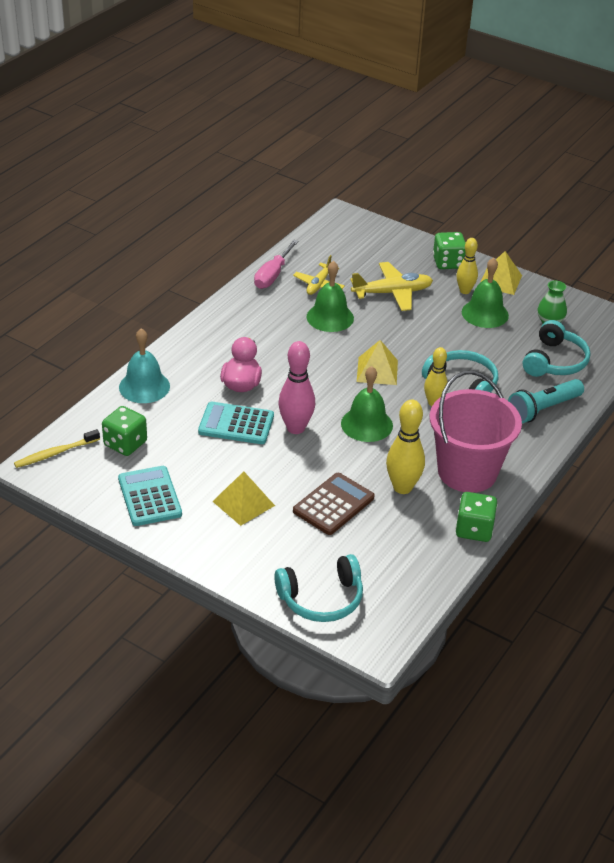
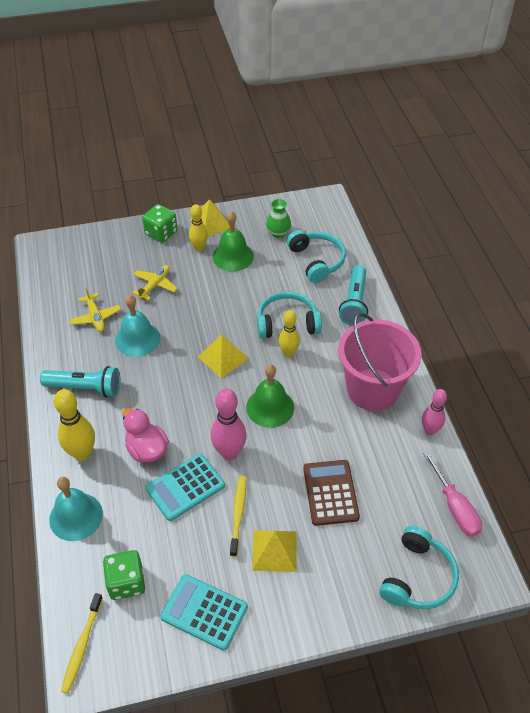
camera: 45 degrees left, 10 degrees up
pink screwdriver [254,240,299,289] -> pink screwdriver moved to [423,451,482,537]
green bell [306,261,354,332] -> turquoise bell [115,295,160,357]
yellow plane [350,262,433,311] -> yellow plane [132,265,178,300], size x0.65
yellow bowling pin [386,400,425,494] -> yellow bowling pin moved to [54,389,95,461]
green dice [456,492,498,542] -> pink bowling pin [422,389,447,435]
none -> turquoise flashlight [40,366,120,398]
none -> yellow toothbrush [230,476,246,557]

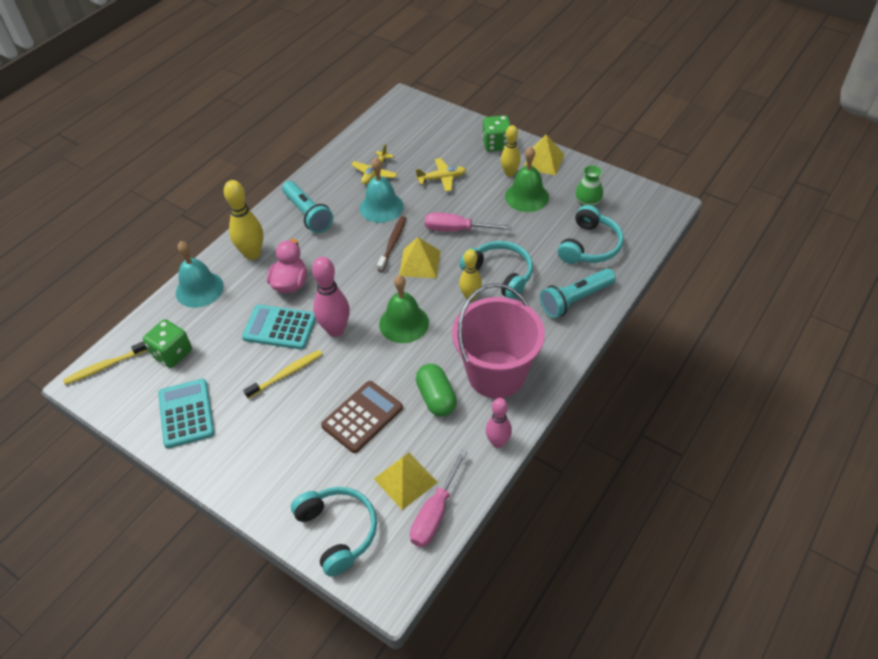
camera: 50 degrees right, 0 degrees up
yellow pyramid [252,530,297,572] -> yellow pyramid moved to [374,452,438,510]
turquoise headphones [379,526,459,609] -> turquoise headphones turned 105 degrees counterclockwise [291,487,377,576]
none -> brown toothbrush [377,216,406,272]
none -> green capsule [416,364,457,417]
none -> pink screwdriver [425,212,511,232]

